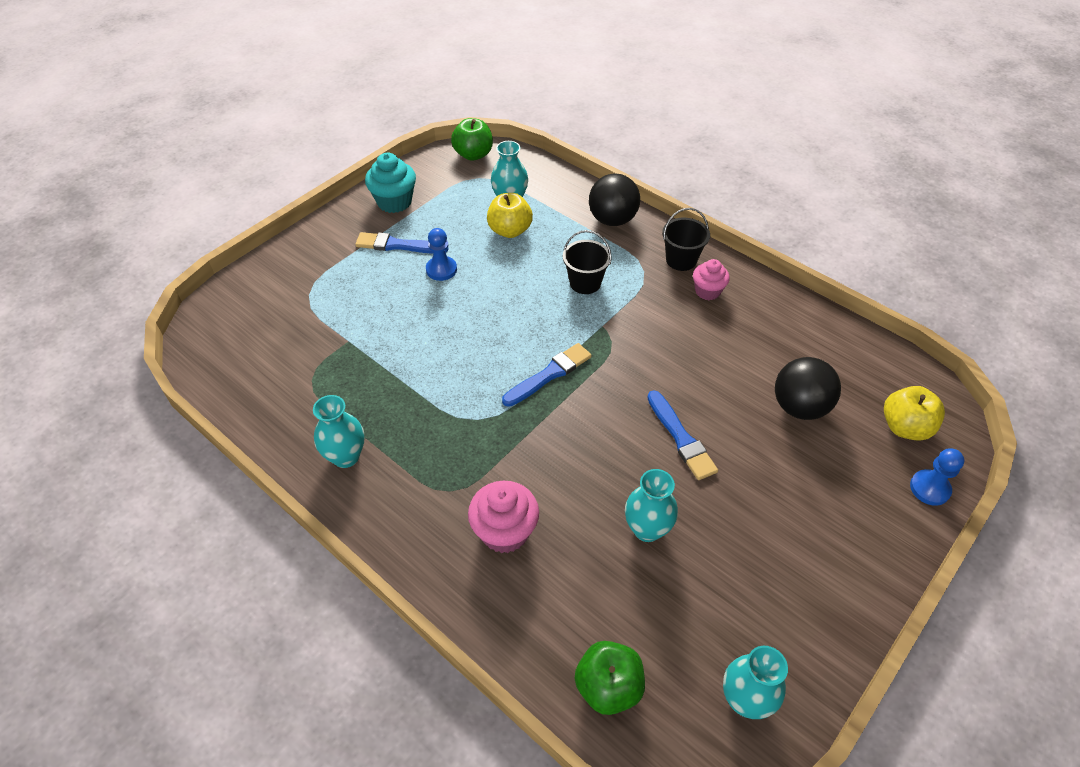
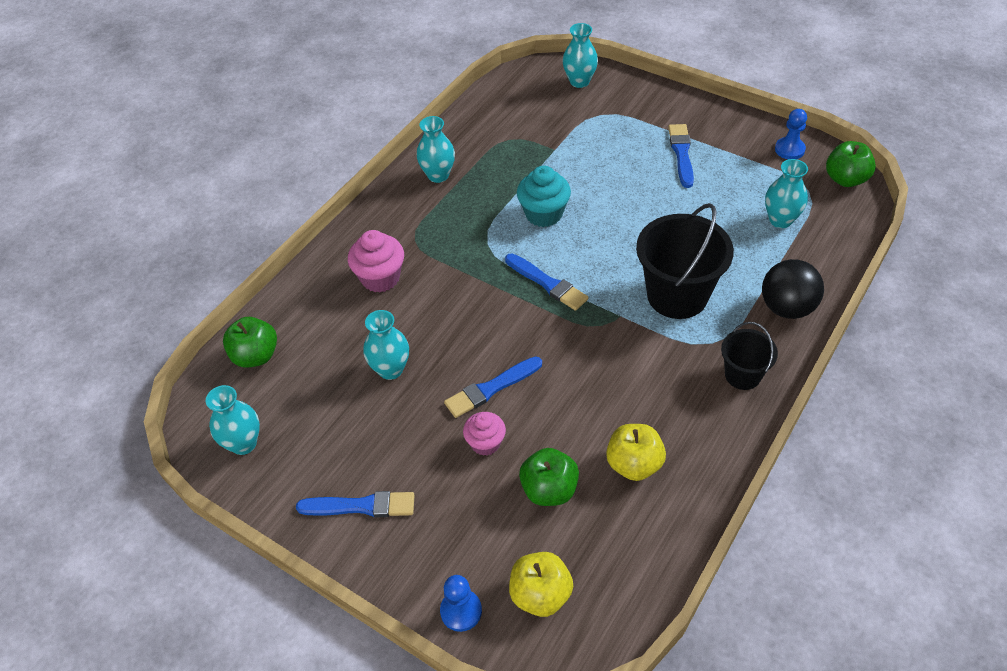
camera: 85 degrees right, 0 degrees up
turquoise cupcake [365,153,416,213] -> turquoise cupcake moved to [517,166,571,227]
blue pawn [426,228,457,281] -> blue pawn moved to [775,109,807,159]
yellow apple [487,193,533,238] -> yellow apple moved to [606,424,666,481]
black bucket [563,230,612,294] -> black bucket [636,203,734,319], size x1.81
pink cupcake [693,259,730,300] -> pink cupcake moved to [463,412,506,456]
black ball [775,357,841,420] -> green apple [519,448,579,506]
none -> blue brush [296,491,415,517]
none -> turquoise vase [563,23,598,88]

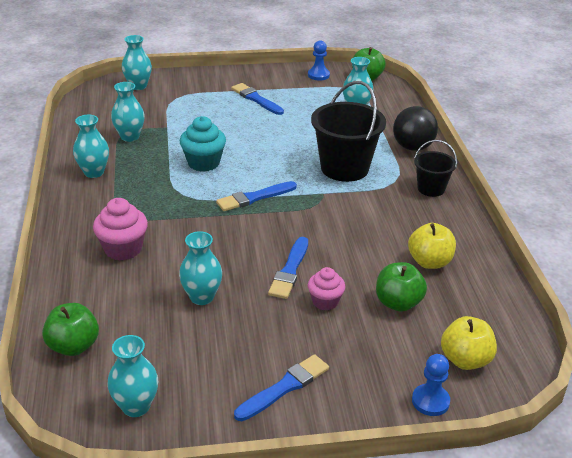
camera: 45 degrees left, 15 degrees down
blue brush [505,253,588,311] -> blue brush turned 150 degrees clockwise [216,181,297,211]
none -> turquoise vase [111,82,145,142]

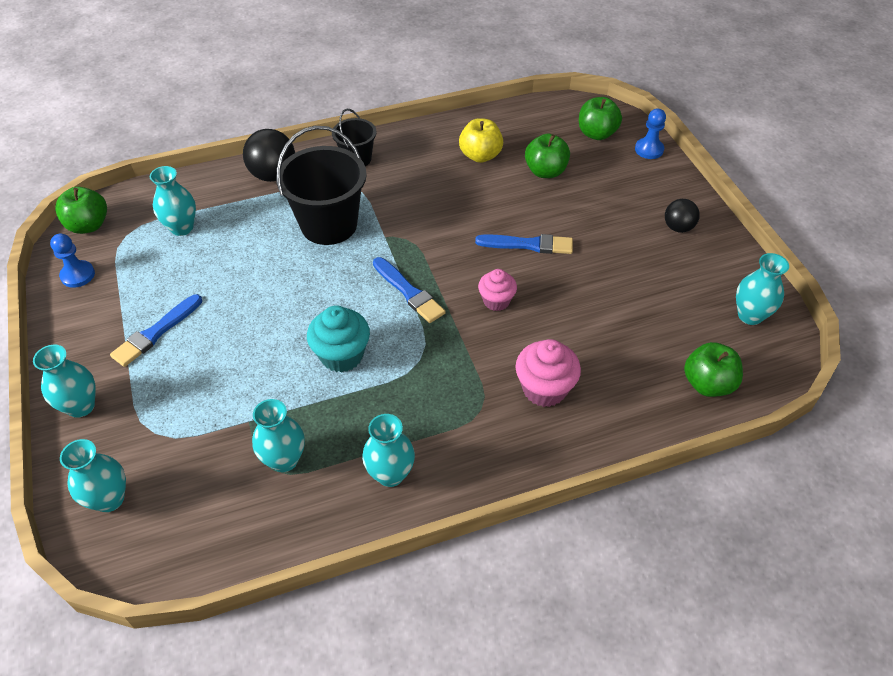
camera: 100 degrees left, 15 degrees up
turquoise vase [179,231,222,305] -> turquoise vase moved to [33,345,96,418]
blue brush [234,354,329,421] -> black ball [665,199,700,233]
pink cupcake [308,267,345,311] -> pink cupcake moved to [478,269,517,311]
yellow apple [441,316,497,370] -> green apple [579,97,622,140]

